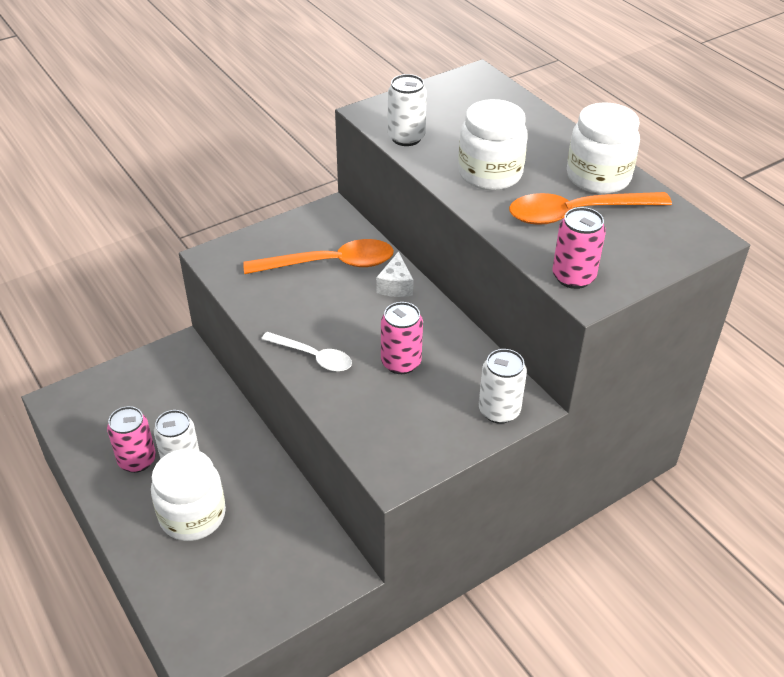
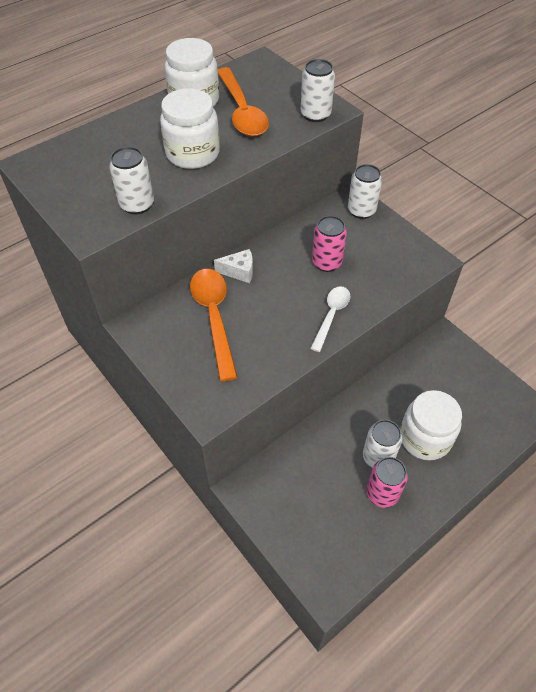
camera: 95 degrees left, 10 degrees up
pink can [552,207,606,289] -> white can [301,59,335,122]

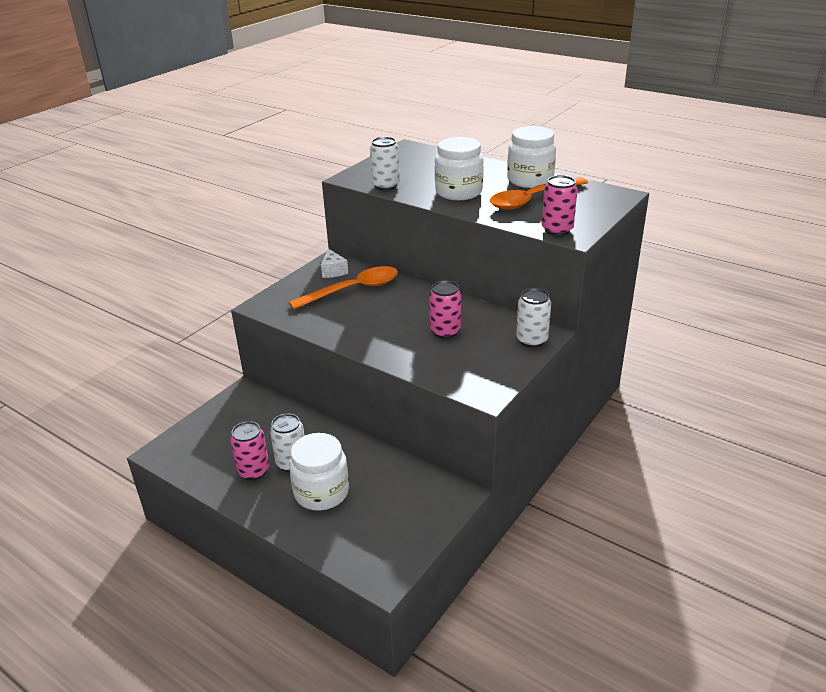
camera: 75 degrees right, 20 degrees down
white cheese [214,249,253,283] -> white cheese moved to [321,249,348,278]
white can [301,59,335,122] -> pink can [542,175,578,236]
white spoon [310,286,350,352] -> none

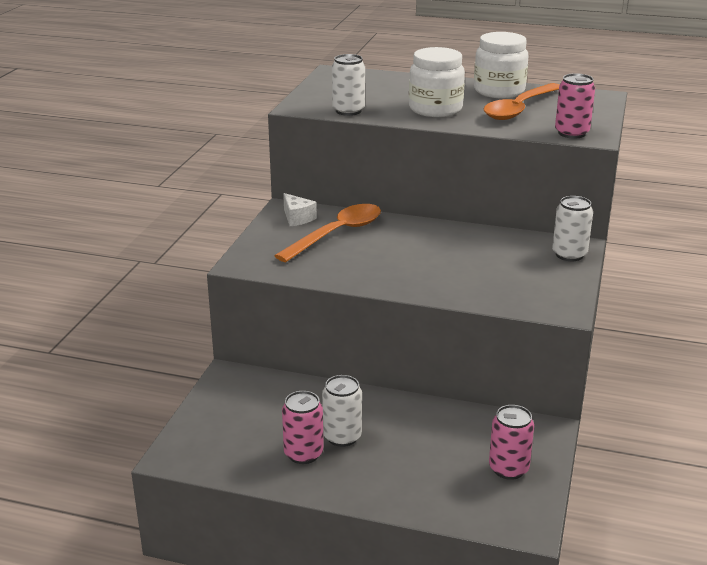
camera: 20 degrees left, 5 degrees down
white jar [289,433,349,510] -> none
pink can [429,281,461,339] -> pink can moved to [489,405,534,480]

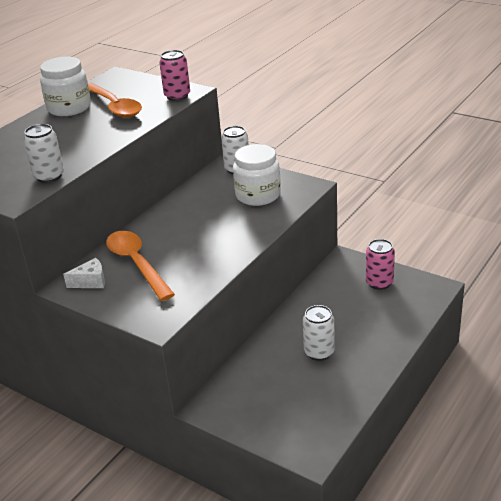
camera: 70 degrees left, 5 degrees up
pink can [282,391,324,464] -> none
white jar [409,47,465,117] -> white jar moved to [233,144,281,206]

